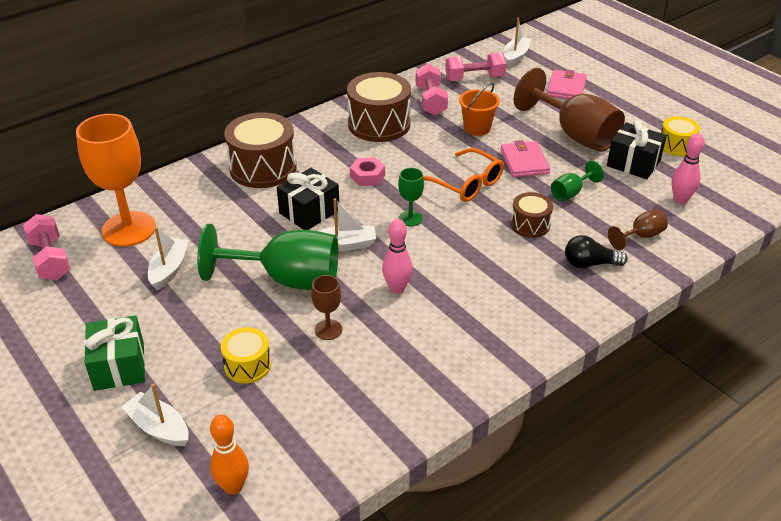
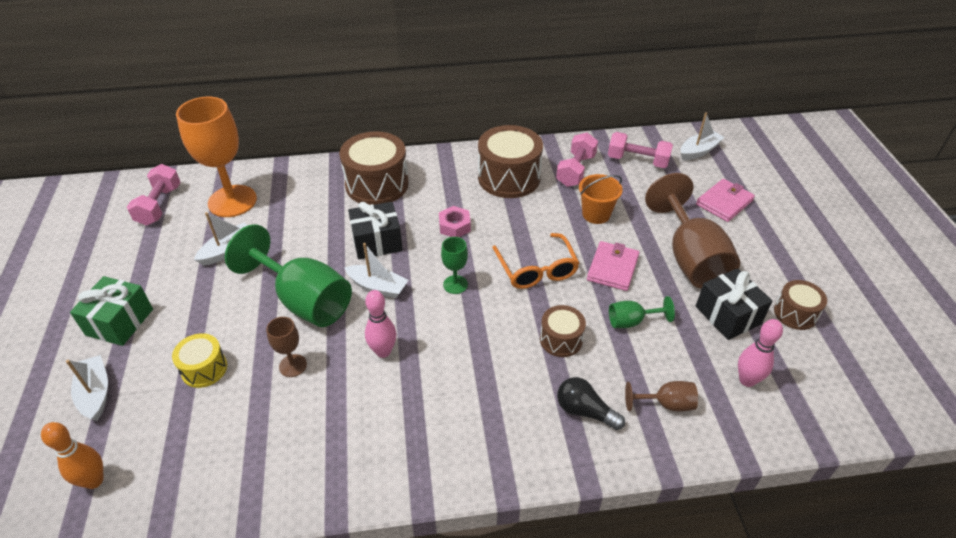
camera: 30 degrees right, 5 degrees up
yellow drum [661,117,700,156] -> brown drum [774,280,827,330]

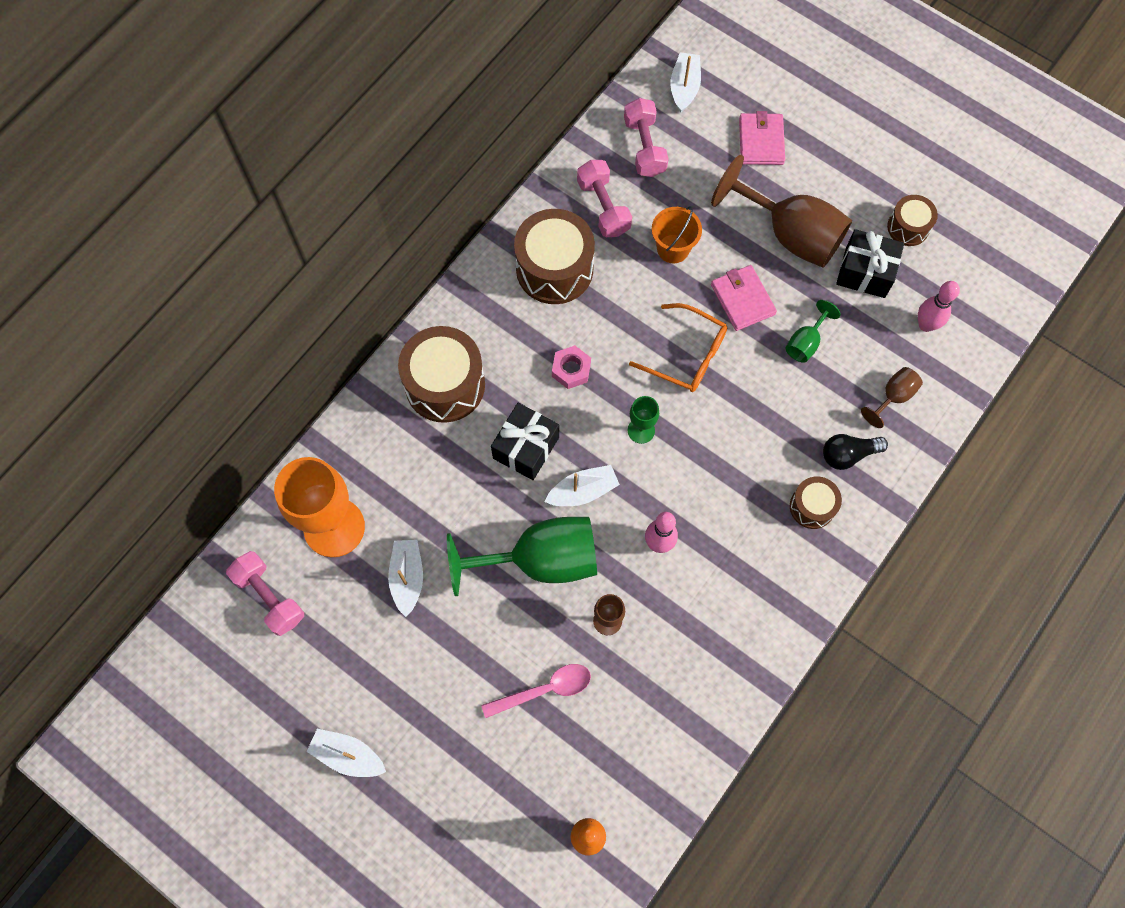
camera: 45 degrees left, 25 degrees up
white boat [66,355,108,421] -> white boat moved to [306,729,386,777]
green gift [70,276,153,346] -> none
yellow drum [172,333,227,388] -> pink spoon [481,664,591,718]
brown drum [540,305,586,357] -> brown drum moved to [790,476,842,529]
pink dumbbell [608,132,673,168] -> pink dumbbell turned 75 degrees counterclockwise [624,98,669,177]

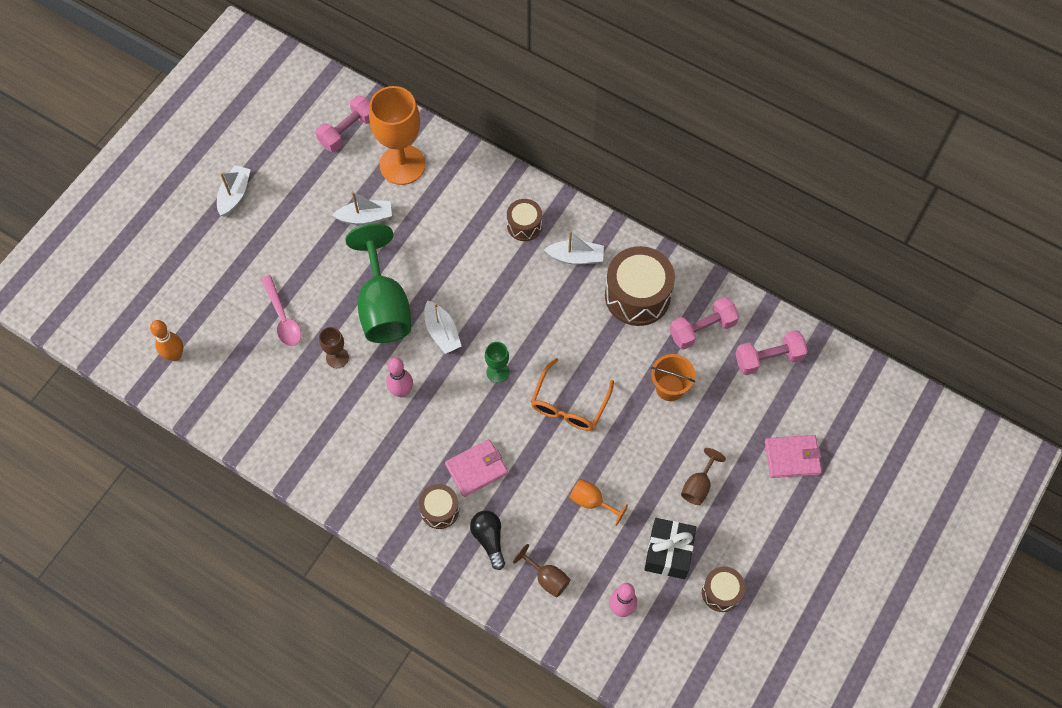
camera: 85 degrees right, 5 degrees down
brown drum [398,326,485,423] -> brown drum [507,199,542,241], size x0.55
black gift [491,403,559,480] -> none
pink nut [552,345,591,389] -> none
white boat [671,52,701,112] -> white boat moved to [544,231,604,264]
brown goblet [711,155,852,268] -> brown goblet [681,448,726,505], size x0.46
pink wallet [711,265,777,331] -> pink wallet moved to [445,439,508,497]
green goblet [786,300,841,363] -> orange goblet [570,479,628,526]

